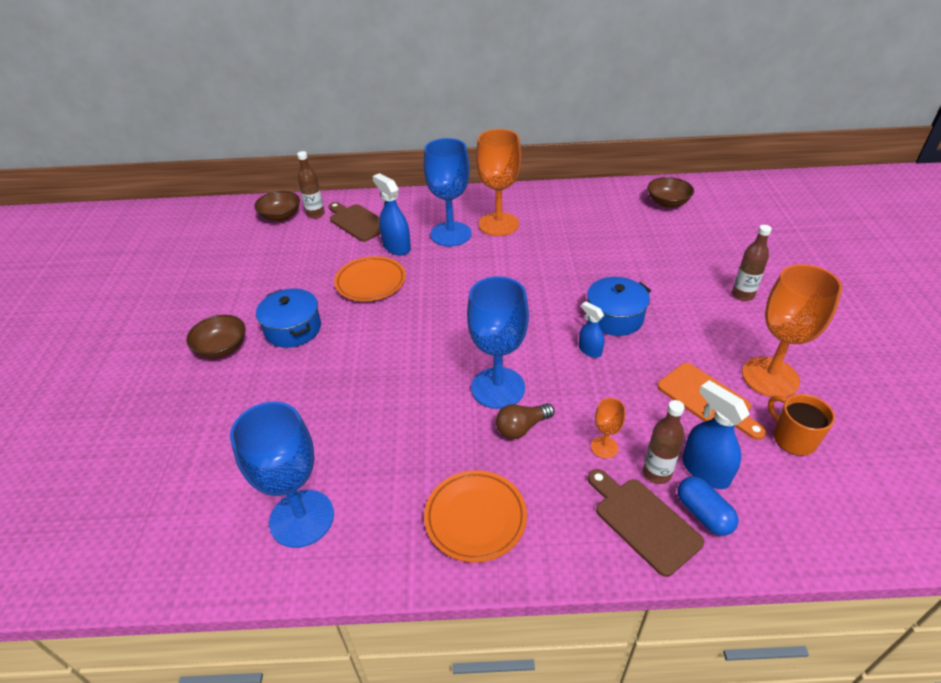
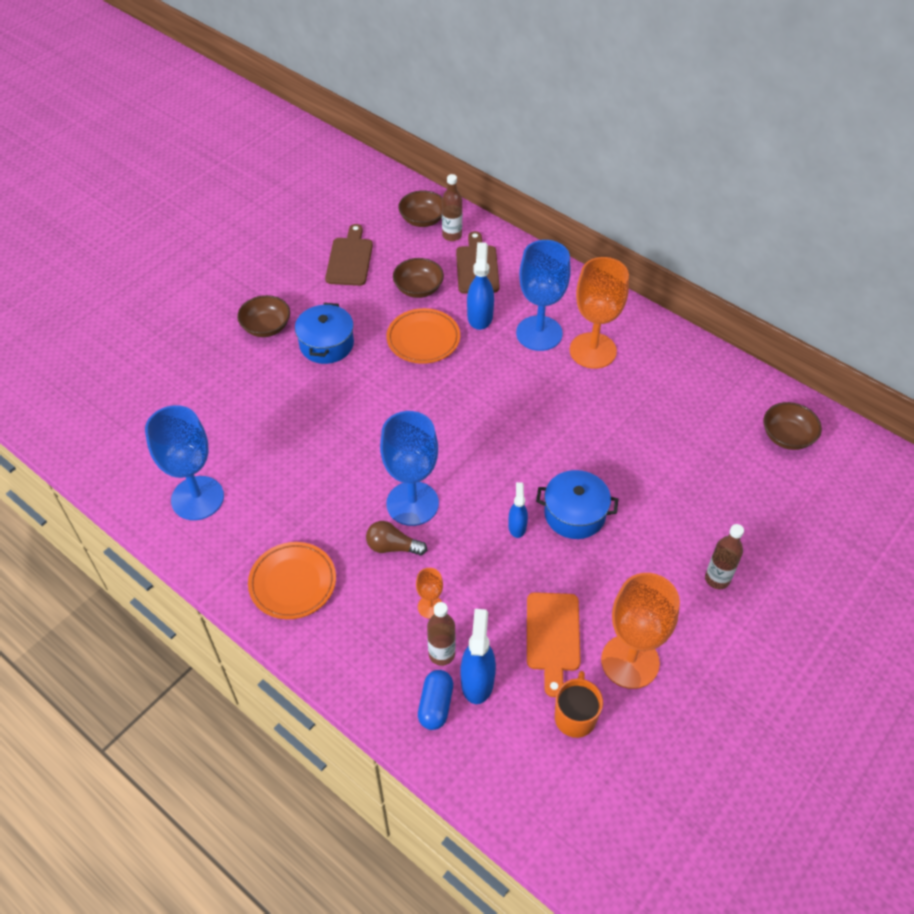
camera: 40 degrees right, 10 degrees up
brown cutting board [588,469,704,577] -> brown cutting board moved to [325,224,373,286]
none -> brown bowl [393,258,444,298]

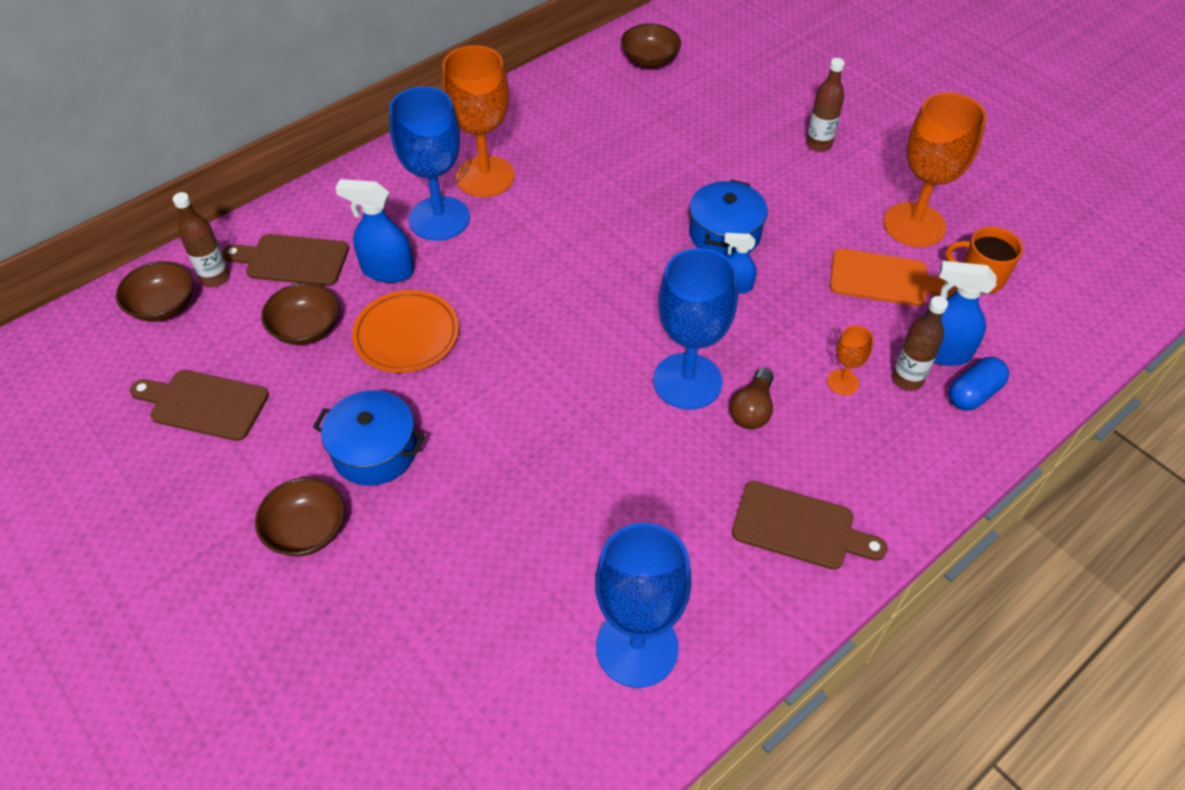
camera: 80 degrees left, 0 degrees up
orange plate [248,542,336,619] -> brown cutting board [732,481,887,570]
blue capsule [418,670,453,730] -> blue capsule turned 60 degrees counterclockwise [949,357,1009,411]

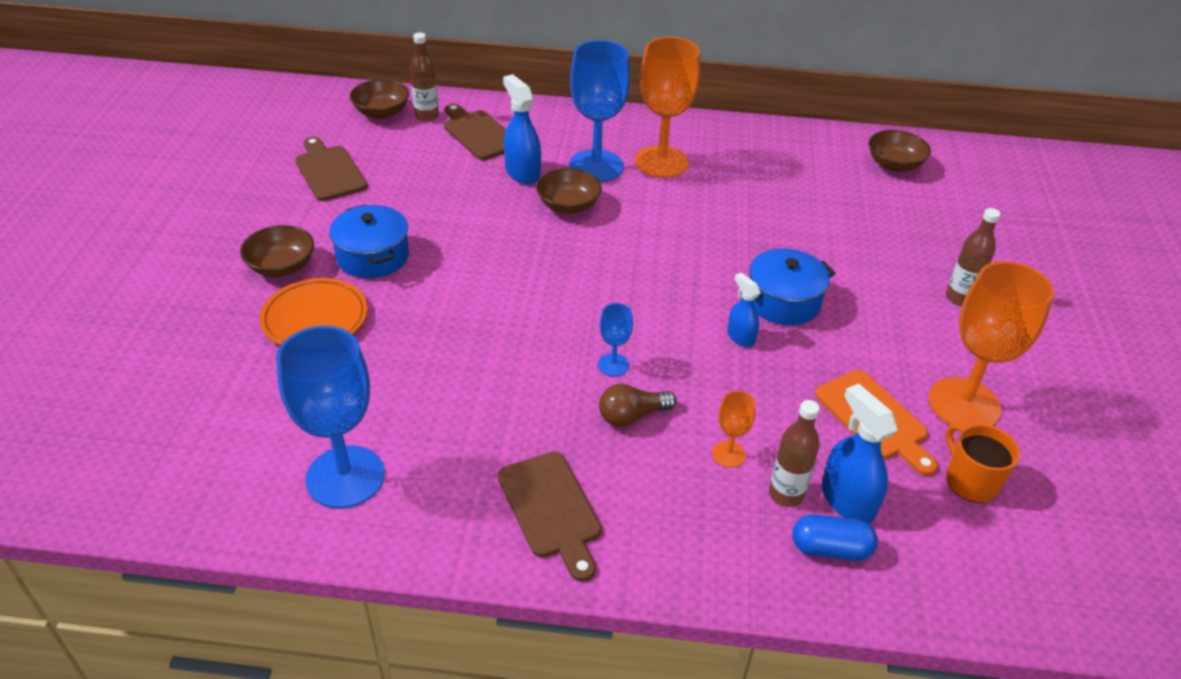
camera: 45 degrees right, 10 degrees down
brown bowl [261,283,339,345] -> brown bowl moved to [536,168,602,214]
orange plate [352,290,459,373] -> orange plate moved to [259,278,368,345]
blue goblet [653,248,738,410] -> blue goblet [598,303,633,376], size x0.46

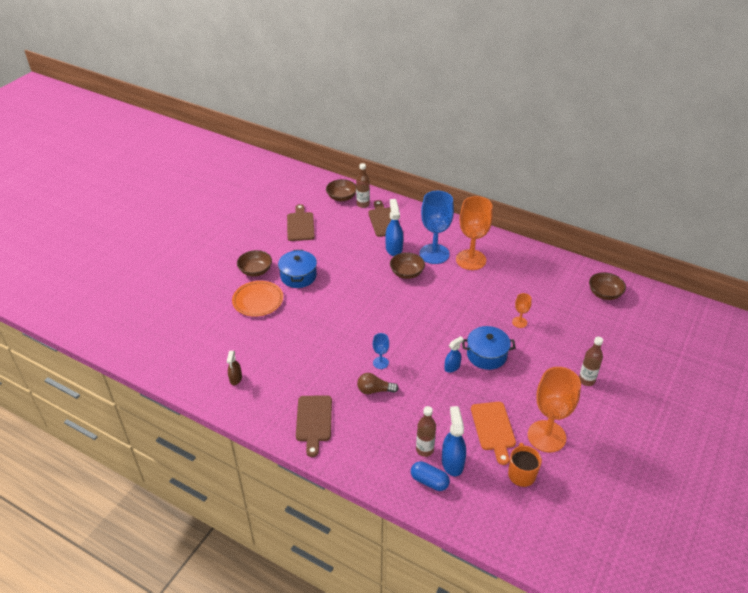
camera: 25 degrees right, 0 degrees up
blue goblet [276,326,385,509] -> brown spray bottle [227,351,242,385]
orange goblet [712,391,756,468] -> orange goblet moved to [512,293,532,328]
blue spray bottle [727,273,760,347] -> blue spray bottle turned 60 degrees clockwise [444,336,464,372]

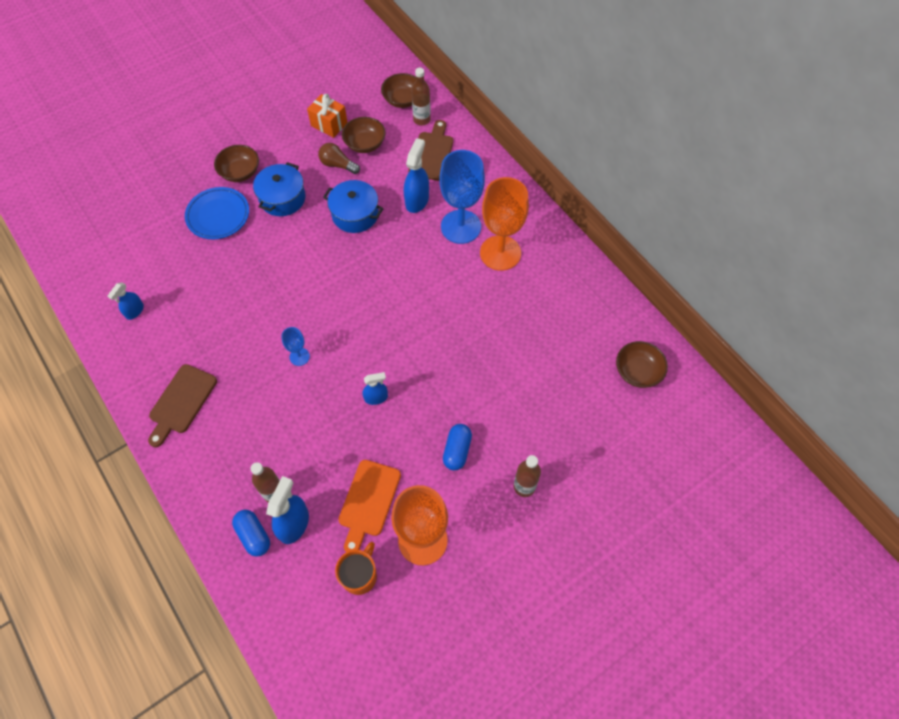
camera: 25 degrees right, 20 degrees up
brown spray bottle [227,351,242,385] -> blue spray bottle [108,282,144,320]
orange plate [232,281,283,317] -> blue plate [185,187,249,239]
brown cutting board [287,204,315,241] -> orange gift [307,94,347,138]
brown light bulb [357,373,399,394] -> brown light bulb moved to [318,143,360,174]
brown bowl [390,252,425,279] -> brown bowl moved to [342,117,385,153]
blue pot [462,326,516,370] -> blue pot moved to [323,180,384,233]
orange goblet [512,293,532,328] -> none
none -> blue capsule [443,424,472,470]

